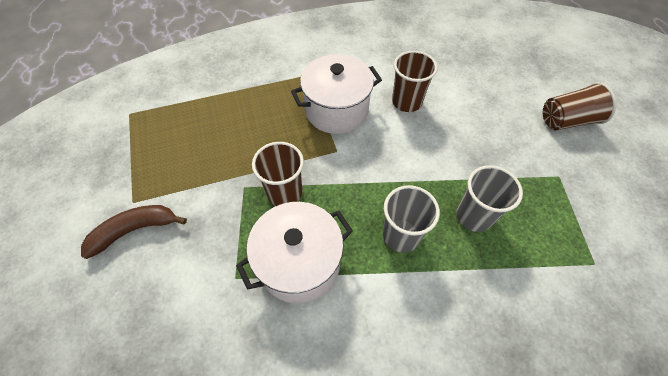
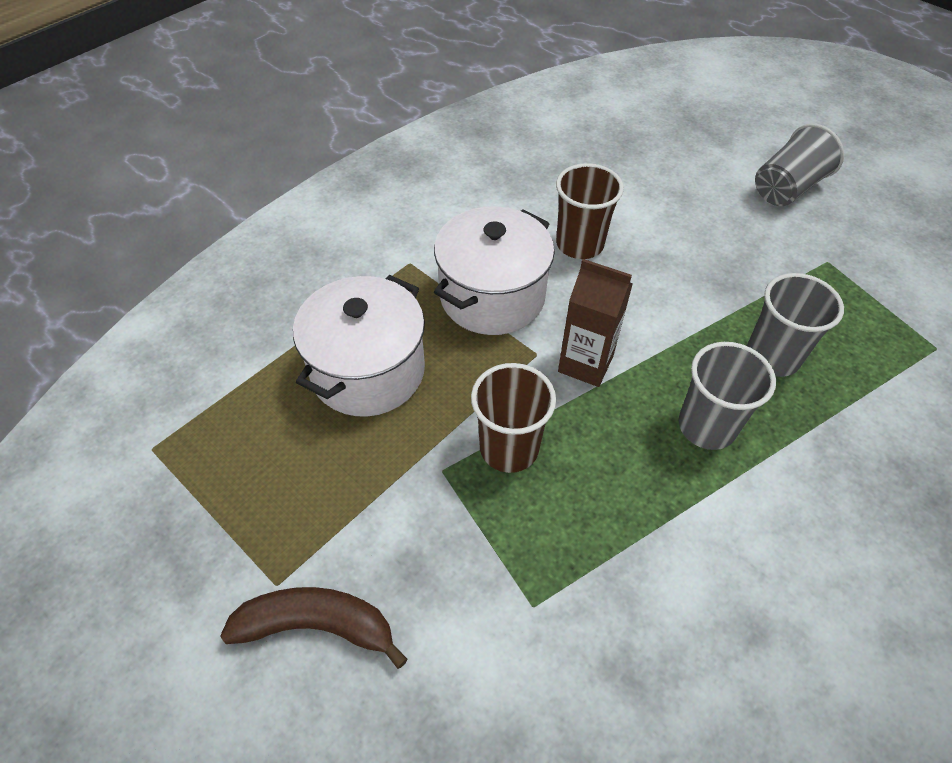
camera: 30 degrees left, 5 degrees down
brown banana [81,205,187,259] -> brown banana turned 60 degrees clockwise [220,587,408,669]
white pot [236,202,353,304] -> white pot moved to [293,275,425,417]
brown cup [543,82,616,130] -> grey cup [755,124,844,206]
none -> brown carton [558,259,633,387]

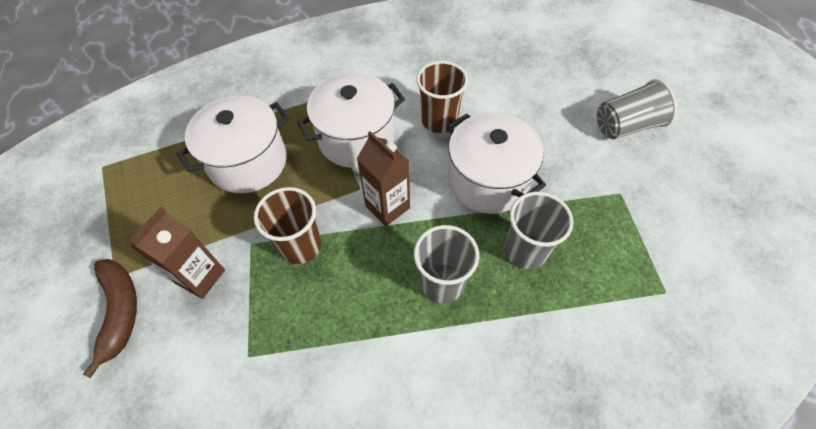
camera: 25 degrees right, 5 degrees up
brown banana [220,587,408,669] -> brown banana turned 45 degrees clockwise [83,259,137,378]
none -> brown carton [130,207,225,299]
none -> white pot [447,113,546,214]

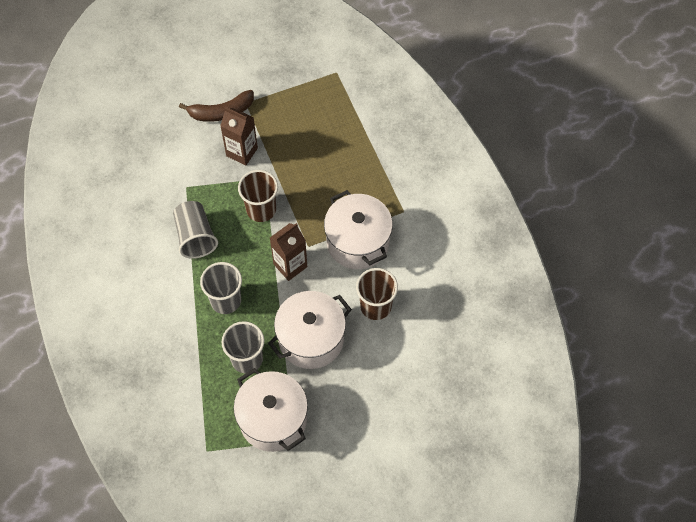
camera: 90 degrees right, 5 degrees up
white pot [177,95,290,193] -> white pot moved to [234,368,308,452]
grey cup [597,79,677,139] -> grey cup moved to [173,201,218,259]

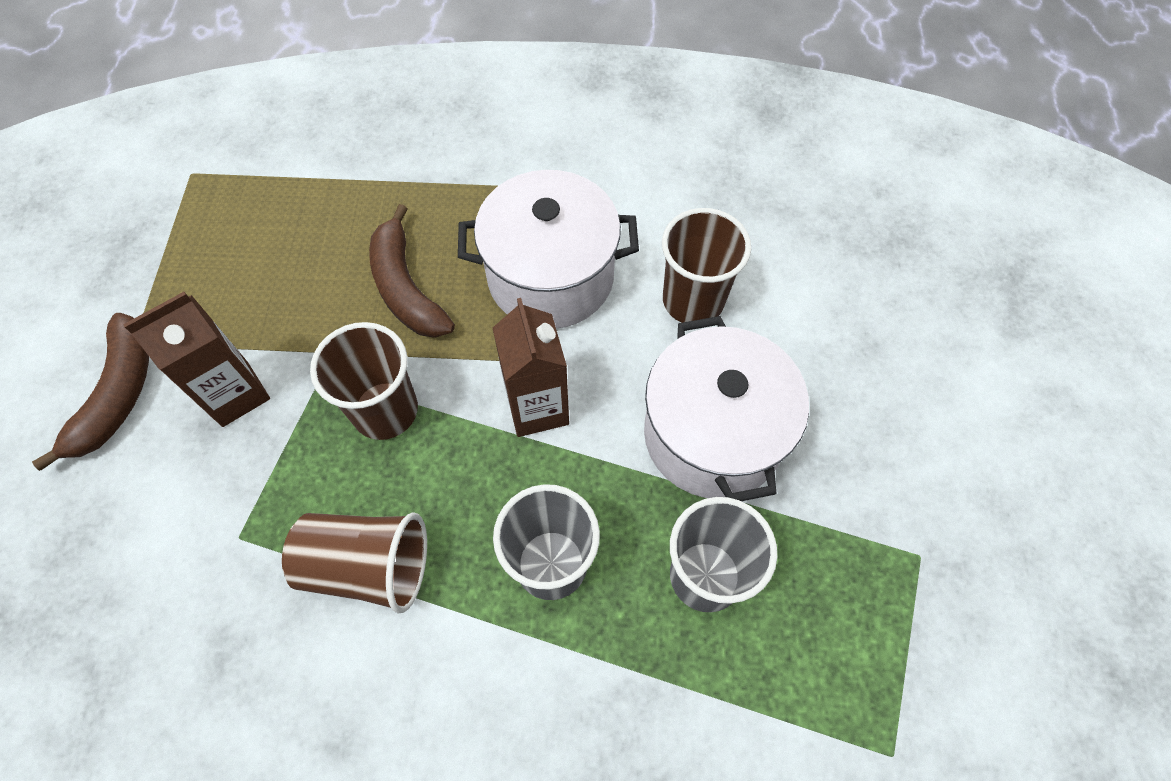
camera: 65 degrees left, 0 degrees up
grey cup [173,201,218,259] -> brown cup [282,512,427,613]
white pot [234,368,308,452] -> none
none -> brown banana [369,204,455,338]

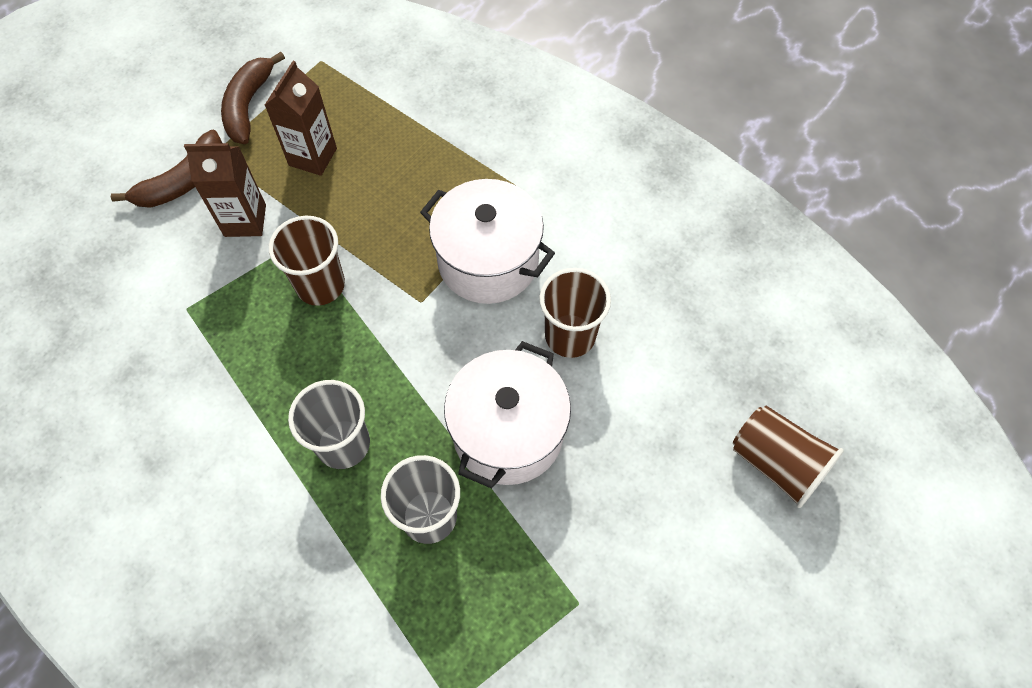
camera: 35 degrees right, 0 degrees up
brown cup [282,512,427,613] -> brown cup moved to [733,406,844,508]
brown banana [369,204,455,338] -> brown banana moved to [221,52,285,144]
brown carton [493,298,569,437] -> brown carton moved to [265,61,337,176]

